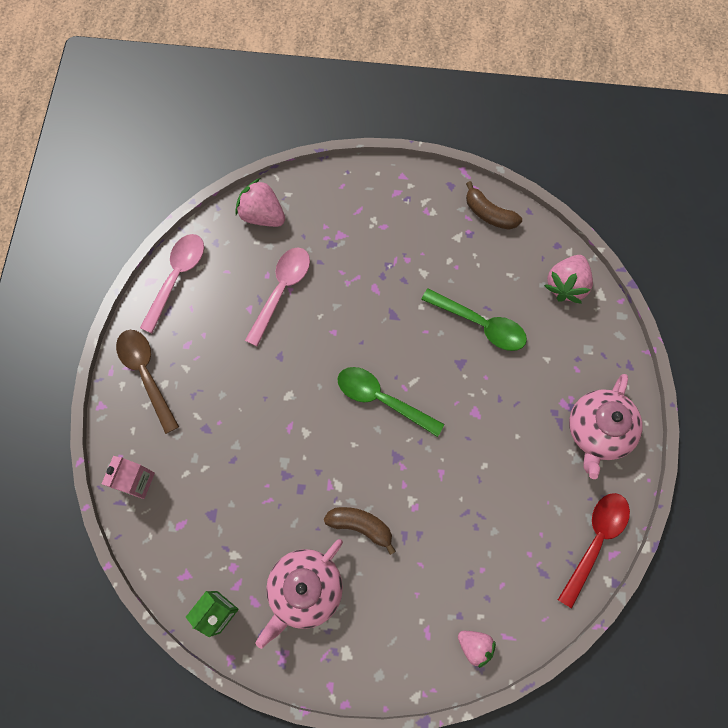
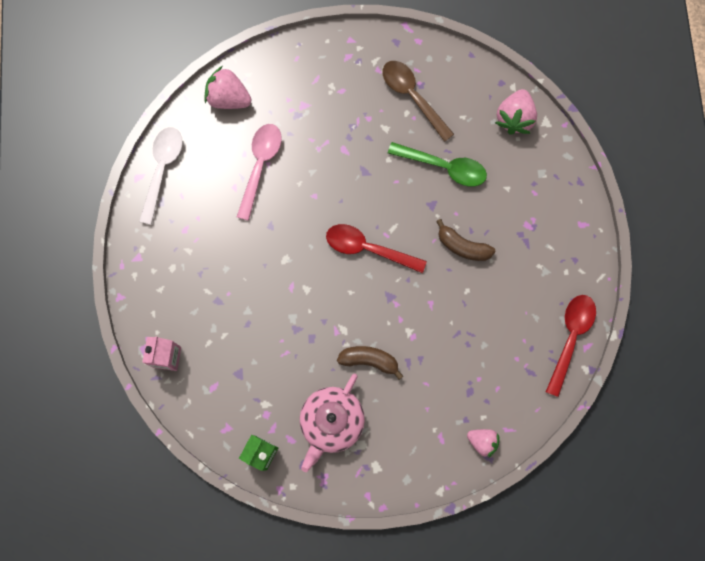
camera: 10 degrees left, 5 degrees up
brown spoon [116,330,179,434] -> brown spoon moved to [382,61,454,142]
pink spoon [140,234,204,333] -> white spoon [139,127,183,225]
green spoon [337,367,445,437] -> red spoon [326,224,427,273]
brown banana [466,181,522,230] -> brown banana moved to [436,219,495,261]
pink teapot [569,374,643,479] -> none

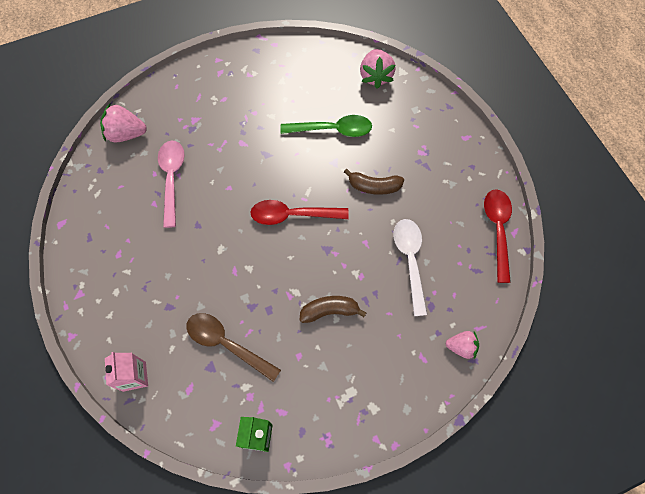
camera: 20 degrees left, 10 degrees down
white spoon [139,127,183,225] -> white spoon moved to [393,219,427,316]
pink teapot [300,374,365,472] -> none
brown spoon [382,61,454,142] -> brown spoon moved to [186,313,281,382]

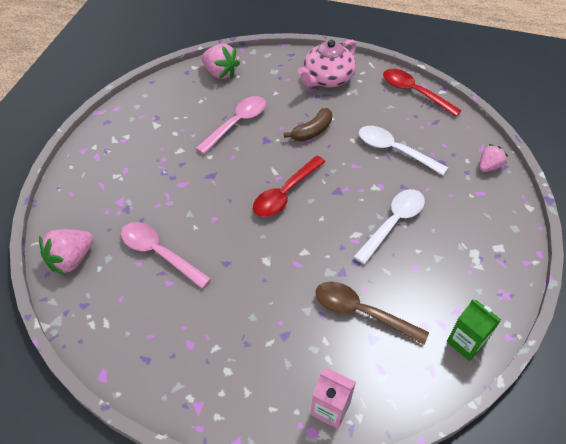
camera: 50 degrees left, 15 degrees down
brown spoon [186,313,281,382] -> brown spoon turned 45 degrees clockwise [315,281,429,345]
green spoon [280,115,372,137] -> pink spoon [196,96,266,154]
brown banana [300,296,367,323] -> white spoon [353,189,425,264]
none -> pink teapot [298,39,357,88]

